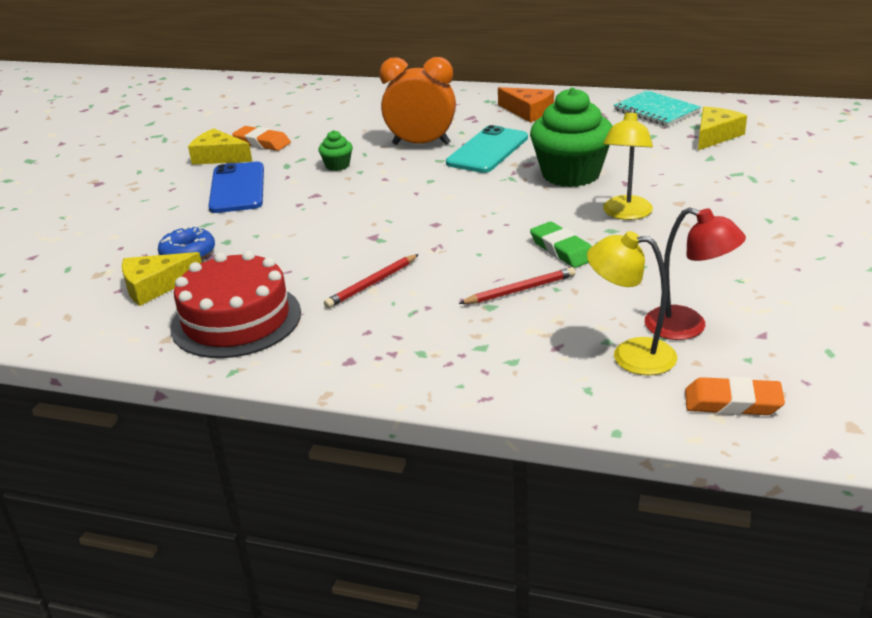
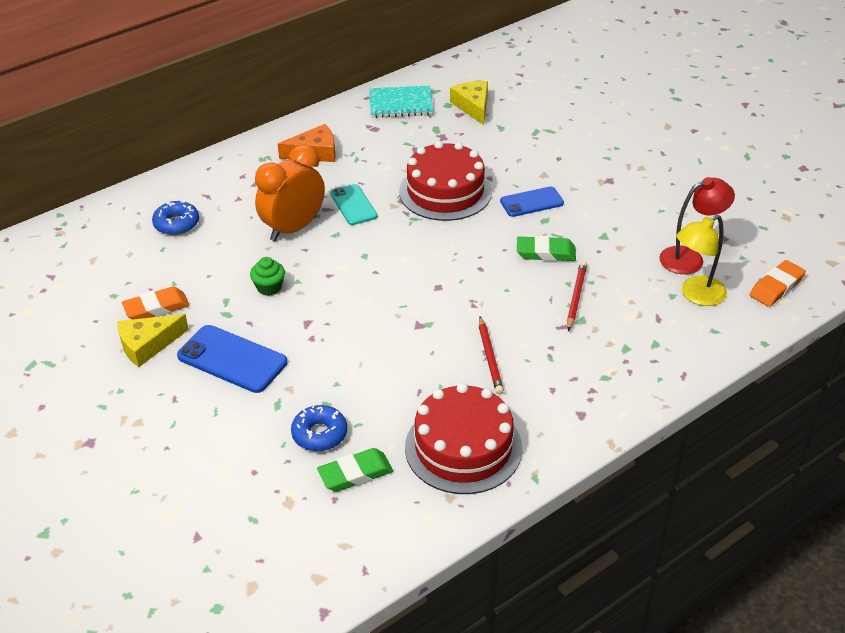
camera: 55 degrees left, 10 degrees up
yellow cheese [122,252,202,306] -> green eraser [317,448,393,492]
turquoise phone [446,125,528,173] -> turquoise phone [330,184,377,225], size x0.66
green cupcake [530,87,612,187] -> red cake [399,141,492,221]
yellow lamp [603,108,653,220] -> blue phone [500,186,564,217]
none -> blue donut [152,201,199,235]

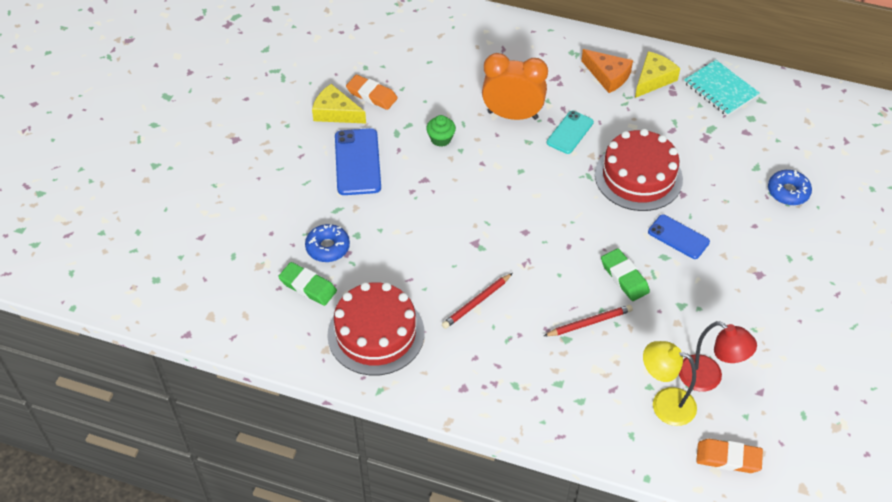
camera: 55 degrees right, 10 degrees up
blue donut [152,201,199,235] -> blue donut moved to [768,170,812,205]
yellow cheese [450,81,488,125] -> yellow cheese moved to [635,51,680,98]

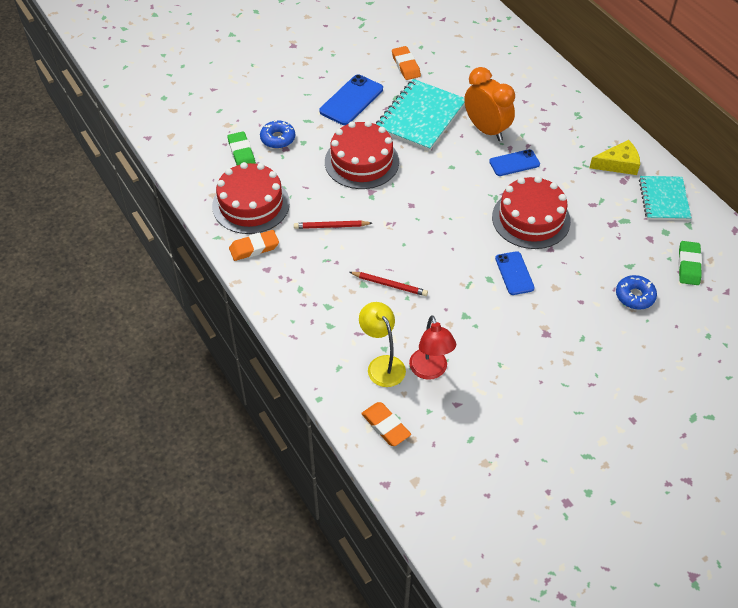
camera: 40 degrees right, 0 degrees up
yellow cheese [312,84,366,124] -> none
green cupcake [426,115,456,147] -> turquoise notebook [376,79,465,151]
turquoise phone [547,111,594,154] -> blue phone [489,149,540,176]
orange cheese [581,49,633,93] -> none
green eraser [601,249,650,301] -> green eraser moved to [678,241,702,285]
none -> orange eraser [229,230,279,261]
none -> red cake [325,121,399,189]

